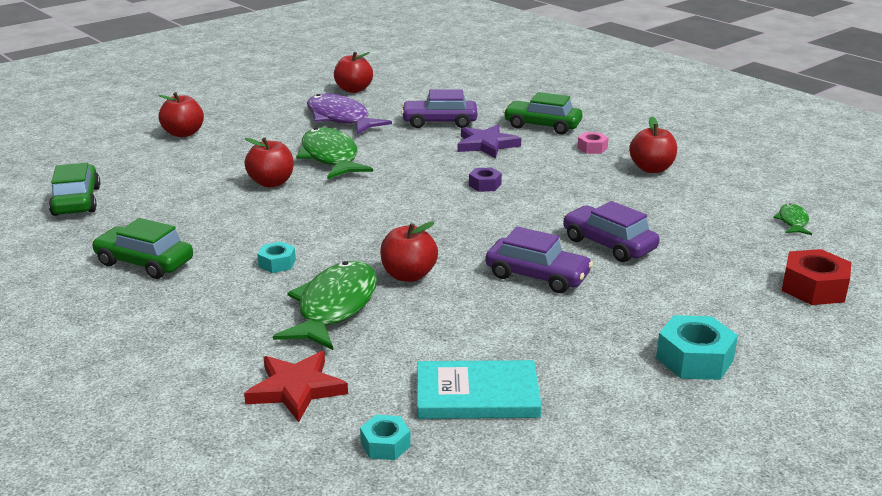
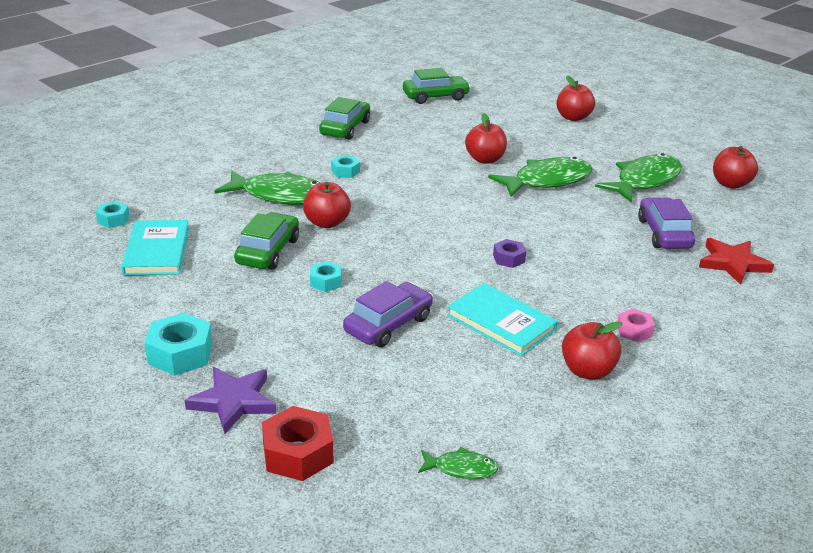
camera: 85 degrees right, 5 degrees up
red star [244,351,348,422] -> red star moved to [699,238,774,285]
purple fish [307,94,392,135] -> green fish [595,153,682,203]
purple star [458,124,521,159] -> purple star moved to [185,367,276,434]
purple car [485,227,593,293] -> turquoise nut [310,261,342,292]
green car [503,92,583,135] -> green car moved to [234,212,299,270]
none -> turquoise book [447,283,558,356]

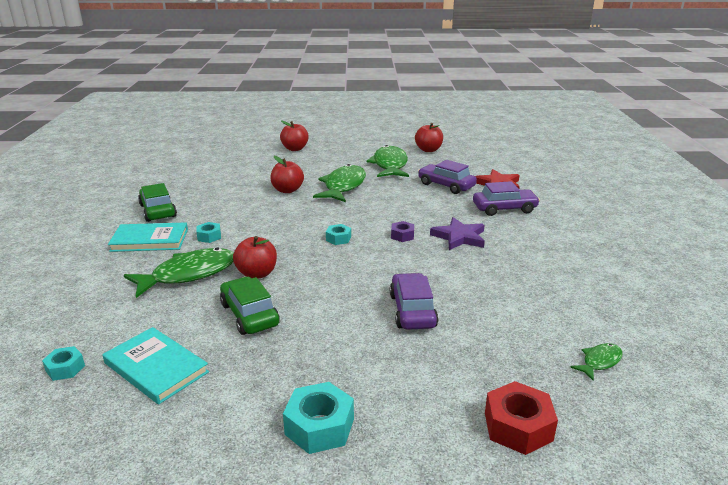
camera: 45 degrees left, 5 degrees down
purple star [185,367,276,434] -> purple star moved to [430,217,485,250]
turquoise nut [310,261,342,292] -> turquoise nut moved to [326,224,351,245]
green car [403,68,471,104] -> none
turquoise book [447,283,558,356] -> turquoise book moved to [108,222,188,252]
red apple [562,321,622,380] -> none
pink nut [617,308,655,342] -> none
none -> purple car [473,181,540,216]

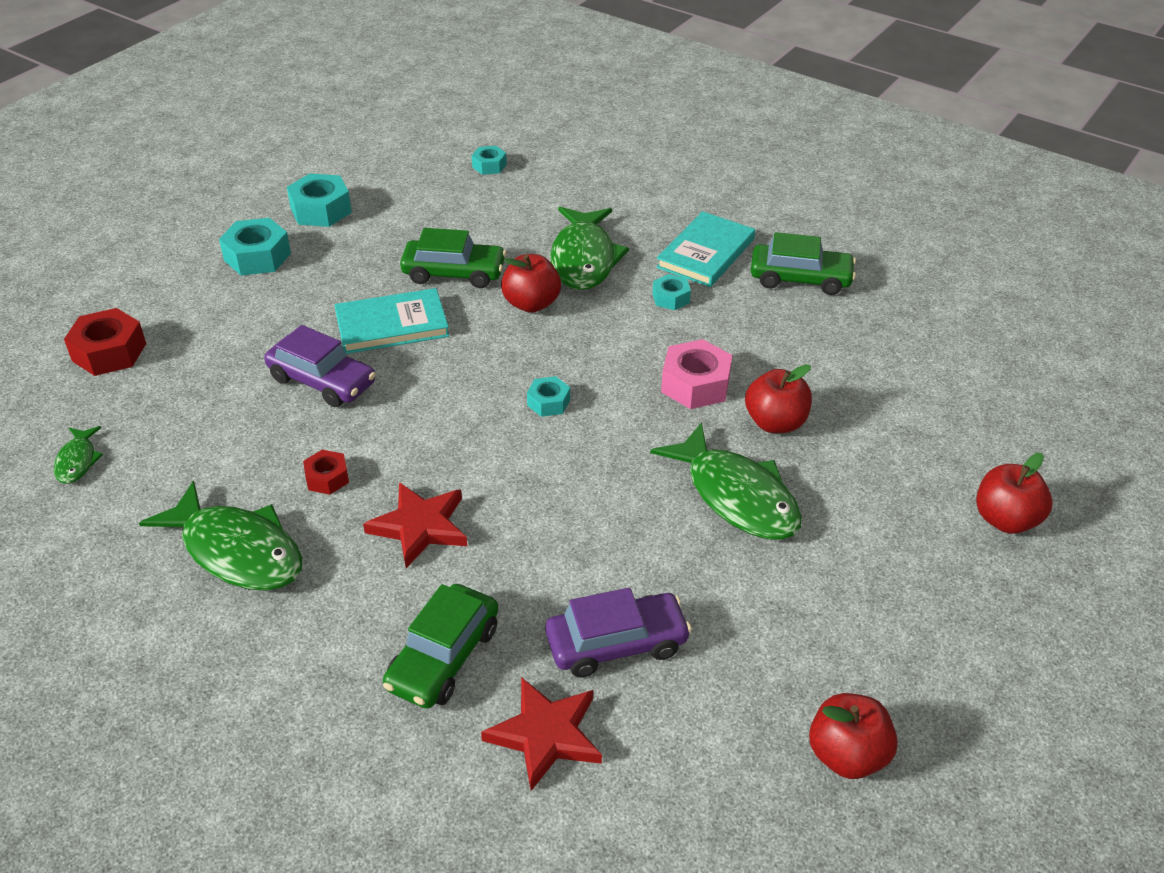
camera: 125 degrees right, 15 degrees up
turquoise book [103,327,209,405] -> turquoise book moved to [335,288,449,354]
green fish [366,145,409,177] -> green fish moved to [139,481,302,591]
purple nut [391,221,414,242] -> none
purple star [430,217,485,250] -> red star [363,482,467,568]
purple car [473,181,540,216] -> green car [383,584,498,709]
none -> turquoise nut [287,173,352,227]
none -> red nut [303,450,349,495]
none -> pink nut [661,339,732,409]

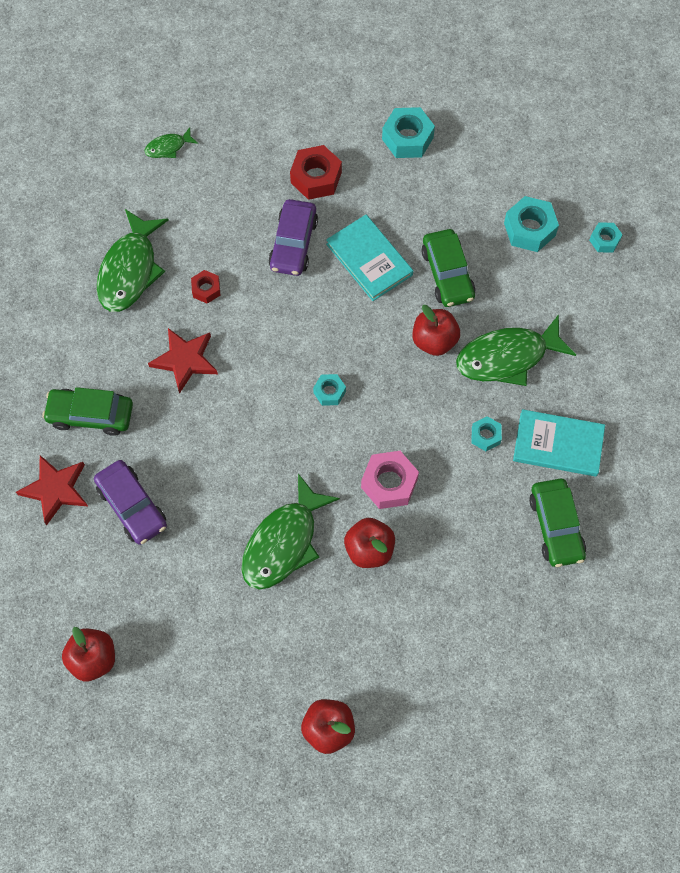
camera: 70 degrees right, 25 degrees up
red nut [64,308,146,376] -> red nut moved to [290,145,342,200]
turquoise nut [287,173,352,227] -> turquoise nut moved to [504,196,559,252]

